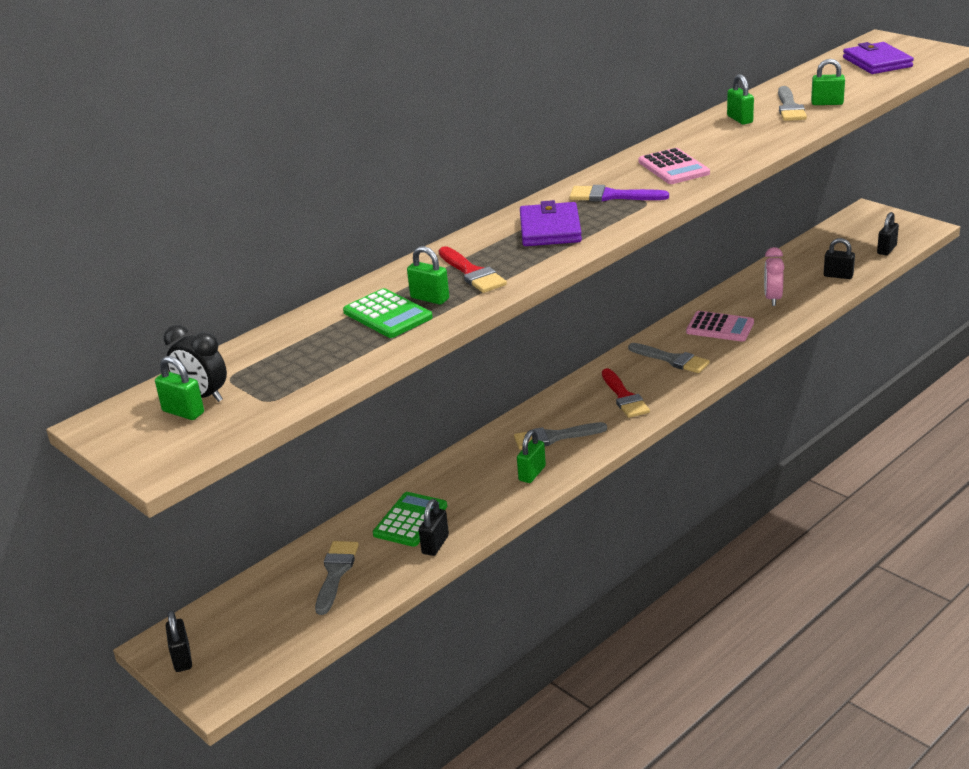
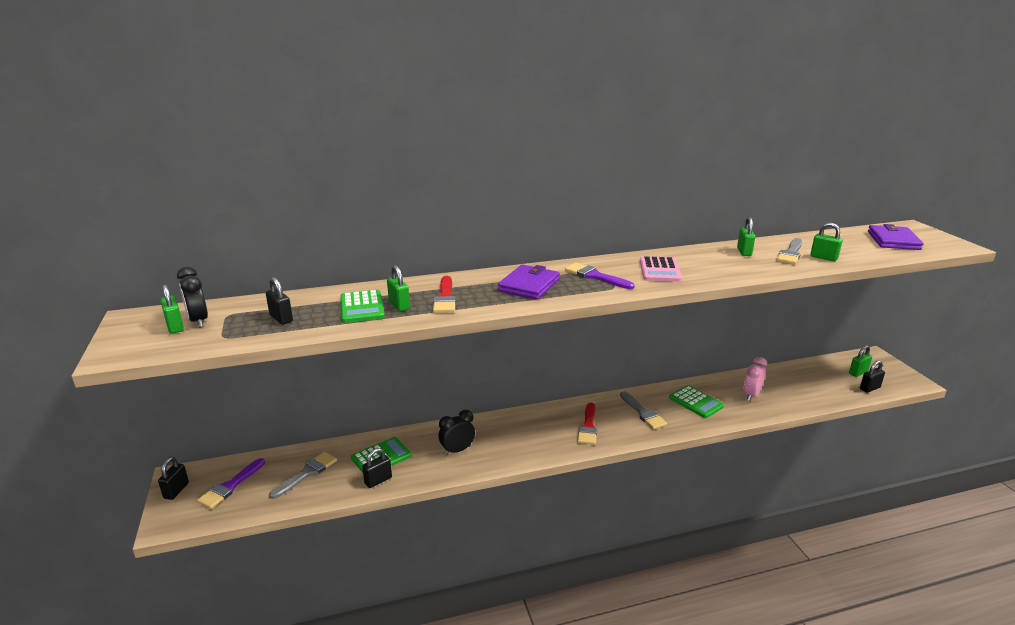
camera: 25 degrees right, 5 degrees down
grey brush [514,422,607,450] -> none
green padlock [517,430,546,483] -> green padlock moved to [849,346,872,377]
pink calculator [686,311,754,342] -> green calculator [669,385,724,418]
black padlock [824,238,855,279] -> black padlock moved to [266,277,293,325]
none -> purple brush [197,458,265,509]
none -> black clock [439,410,475,455]

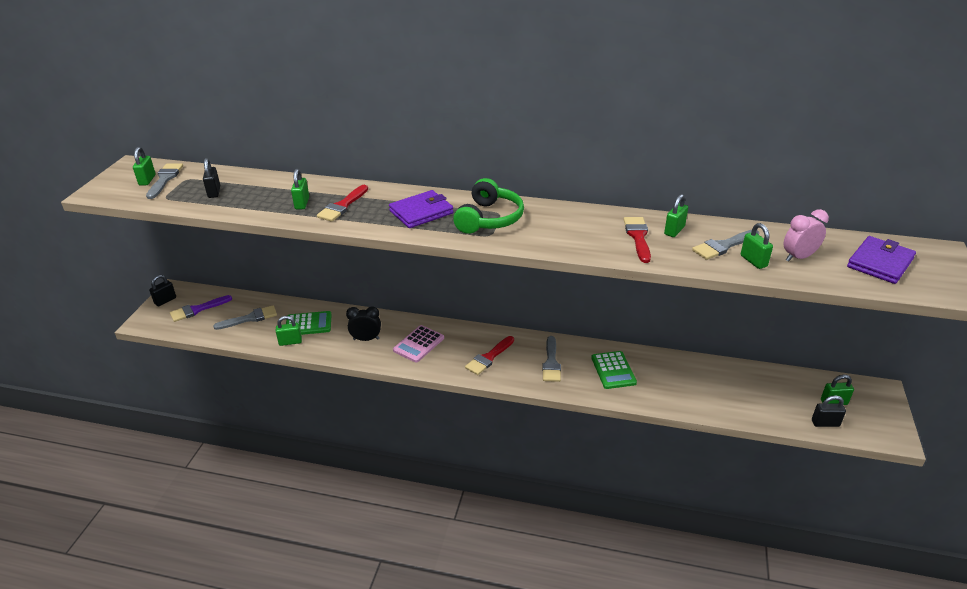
camera: 30 degrees right, 10 degrees up
black clock [177,267,208,328] -> grey brush [146,163,183,199]
green calculator [340,290,385,323] -> none
black padlock [362,448,392,488] -> green padlock [276,316,302,346]
purple brush [565,263,635,289] -> green headphones [453,178,524,234]
pink calculator [640,256,682,282] -> pink calculator moved to [393,325,444,363]
pink clock [744,357,767,401] -> pink clock moved to [784,209,829,262]
none -> red brush [623,217,651,263]

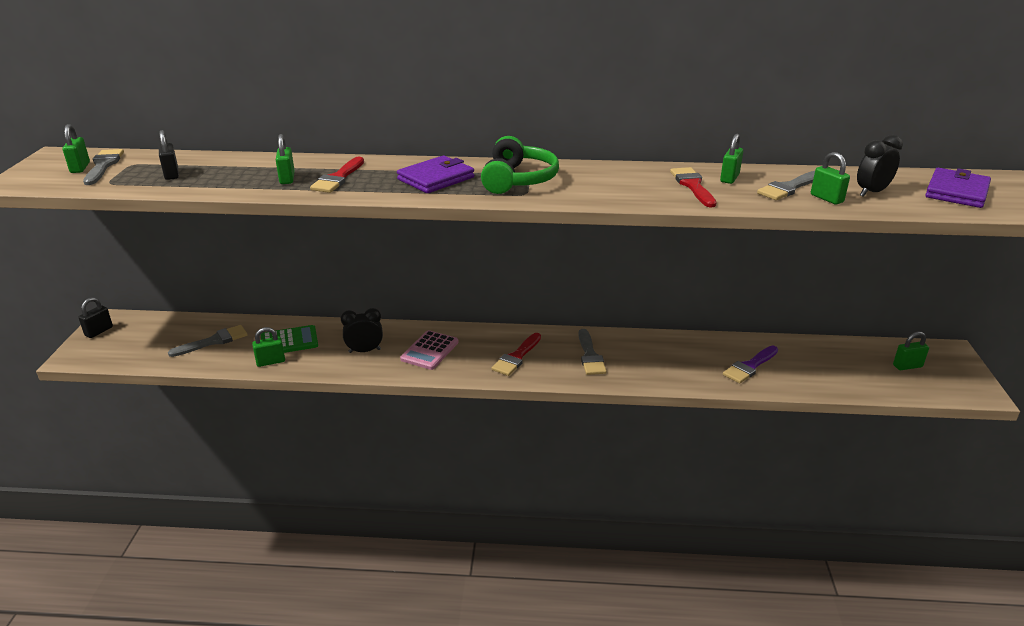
camera: 10 degrees left, 5 degrees down
purple brush [170,295,232,322] -> purple brush moved to [723,346,778,384]
green calculator [591,351,637,389] -> none
pink clock [784,209,829,262] -> black clock [857,135,903,197]
black padlock [812,395,846,427] -> none

